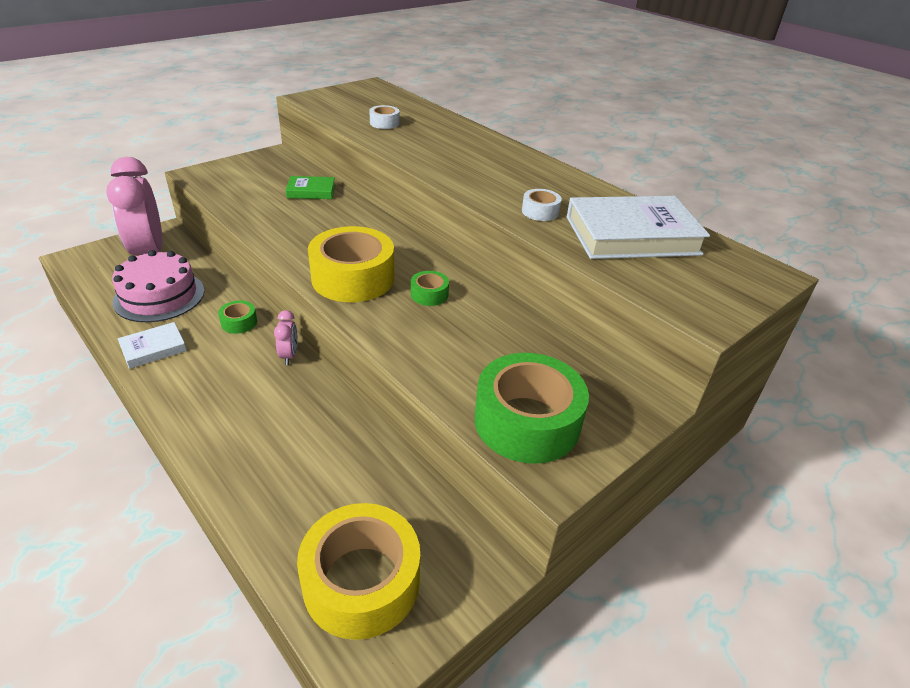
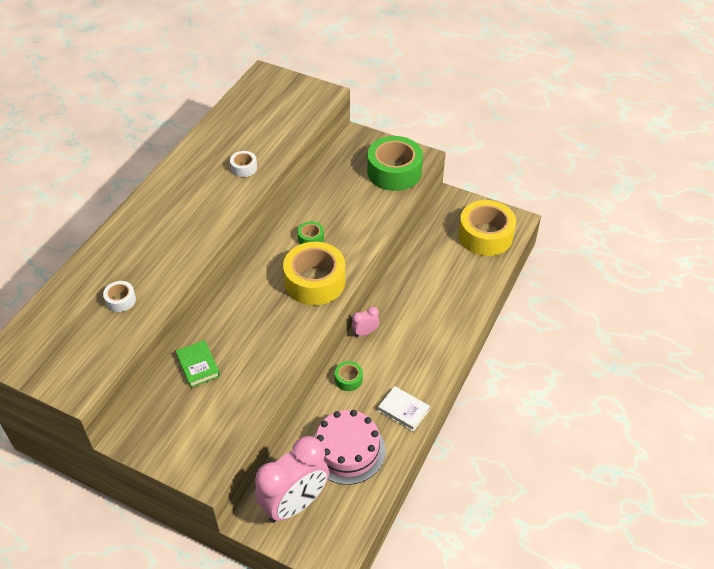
camera: 110 degrees left, 10 degrees up
white book [567,196,710,259] -> none

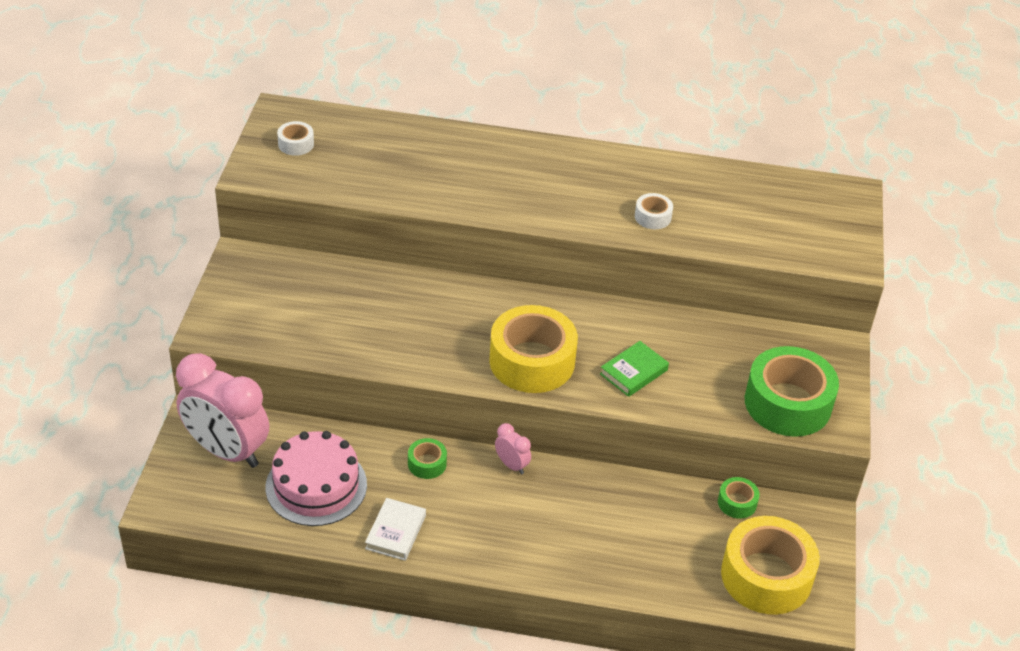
camera: 70 degrees right, 5 degrees down
white tape [103,281,136,312] -> white tape moved to [277,121,314,156]
green book [176,340,220,388] -> green book moved to [600,341,669,397]
green tape [297,221,324,244] -> green tape moved to [718,477,760,519]

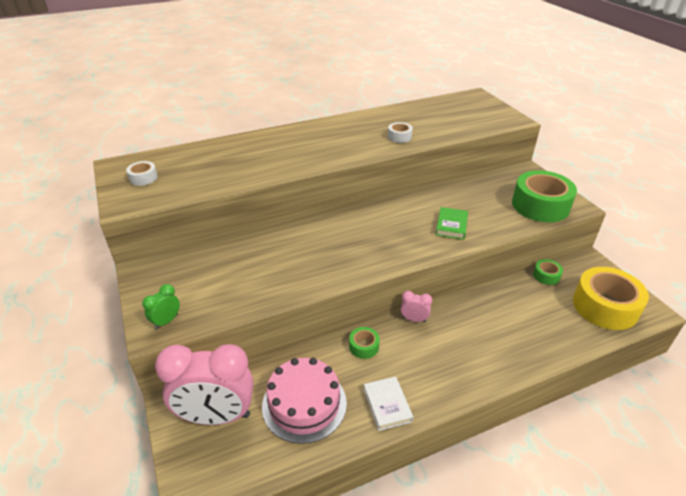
camera: 30 degrees left, 5 degrees down
yellow tape [489,305,578,393] -> none
none -> green clock [142,284,180,329]

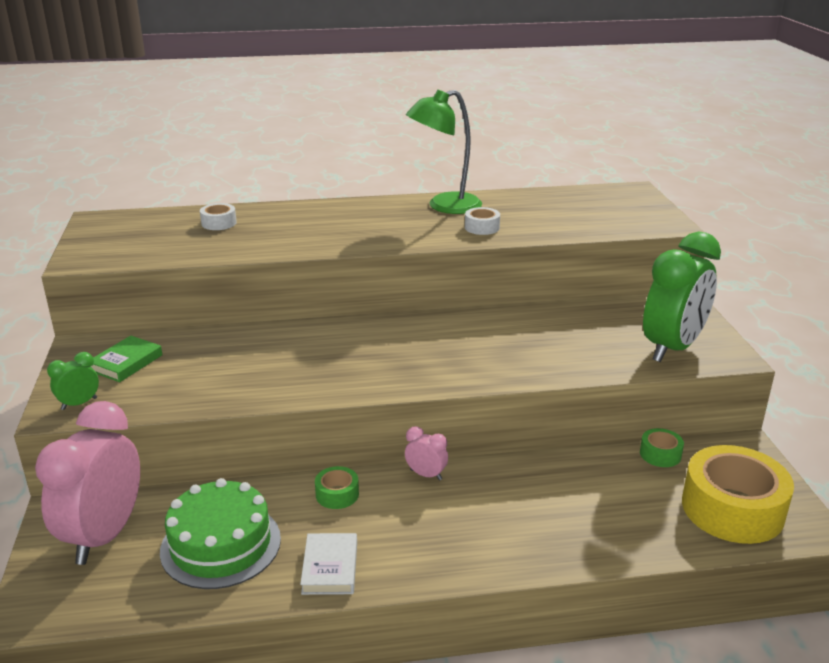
camera: 15 degrees right, 10 degrees down
white tape [126,161,158,186] -> white tape moved to [200,203,237,230]
pink clock [155,344,253,425] -> pink clock turned 90 degrees clockwise [35,401,140,565]
pink cake [262,358,347,444] -> green cake [160,478,281,589]
green book [436,207,468,240] -> green book moved to [91,336,162,382]
green tape [512,170,577,222] -> green clock [643,232,721,362]
none -> green lamp [406,90,482,214]

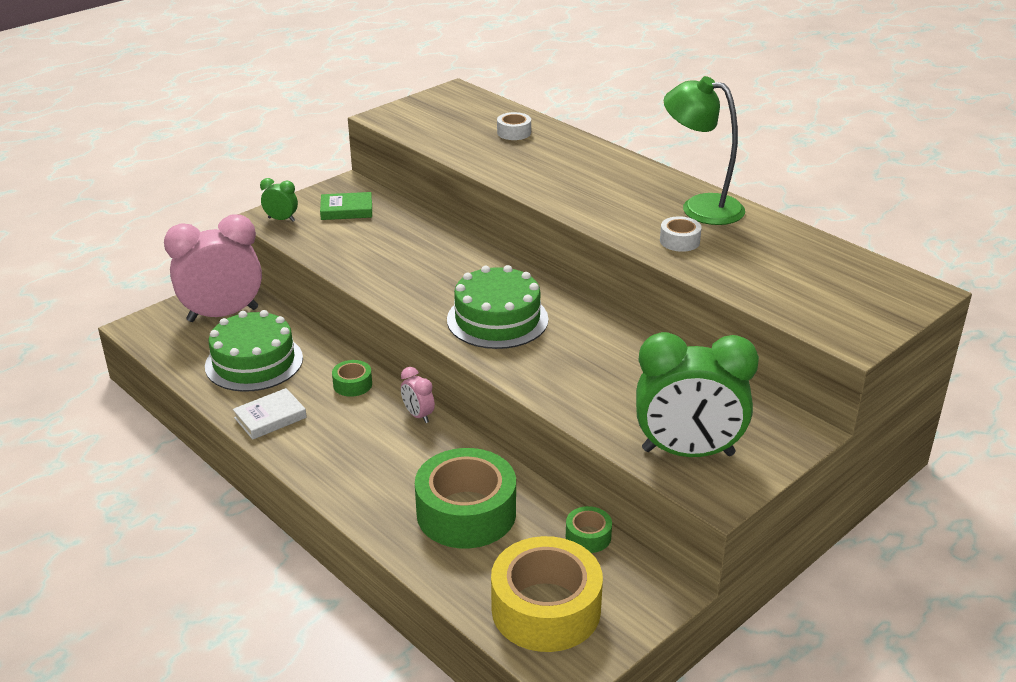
camera: 55 degrees right, 5 degrees up
pink clock [405,426,448,480] -> pink clock turned 150 degrees clockwise [401,367,435,423]
none -> green tape [415,448,516,548]
none -> green cake [447,265,549,349]

